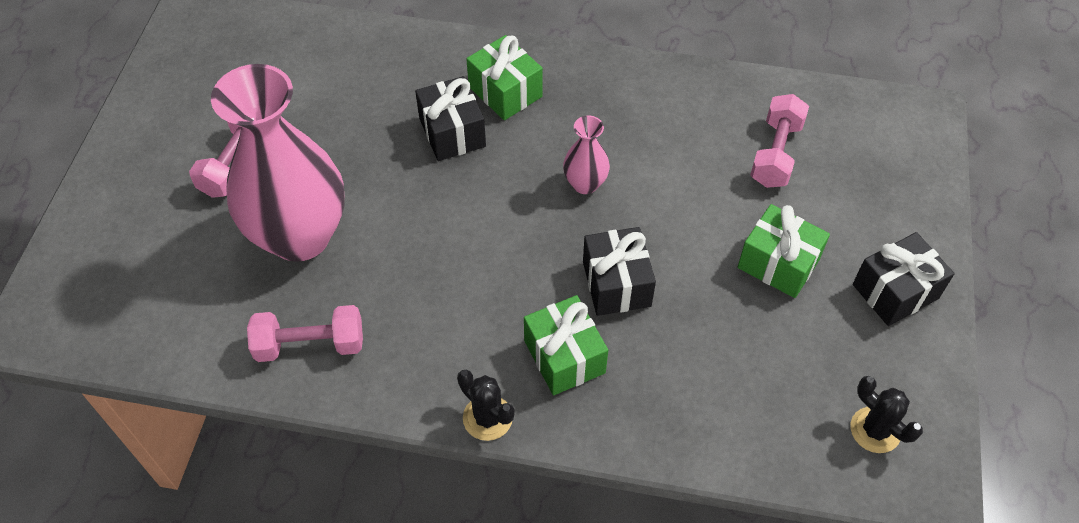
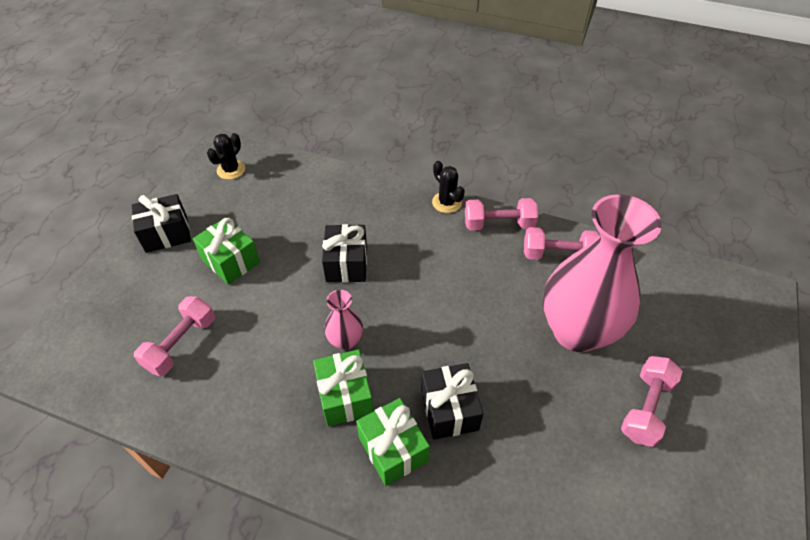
camera: 170 degrees left, 5 degrees down
green gift [524,295,608,395] -> green gift moved to [313,349,373,426]
black cactus [850,376,923,453] -> black cactus turned 60 degrees clockwise [207,133,245,180]
none -> pink dumbbell [465,198,538,230]

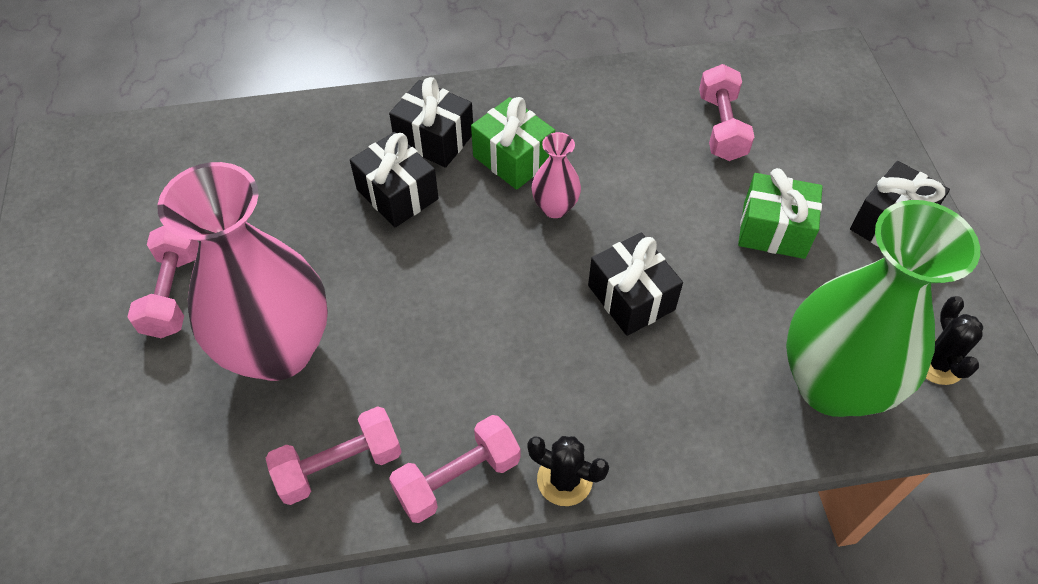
camera: 150 degrees right, 5 degrees up
green gift [356,398,430,486] -> black gift [389,77,473,168]
none -> green vase [786,200,980,417]

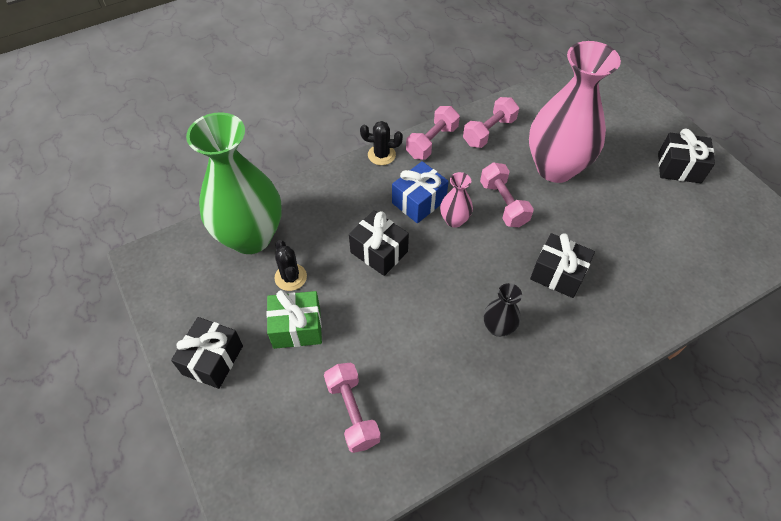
camera: 160 degrees right, 0 degrees up
pink dumbbell [127,226,199,338] -> pink dumbbell moved to [480,162,534,227]
black gift [389,77,473,168] -> black gift moved to [658,129,715,183]
green gift [471,97,555,190] -> black vase [484,283,522,337]
pink vase [531,132,581,218] -> pink vase moved to [440,172,473,228]
black cactus [926,296,983,385] -> black cactus moved to [274,240,307,291]
none -> blue gift [392,161,449,223]

